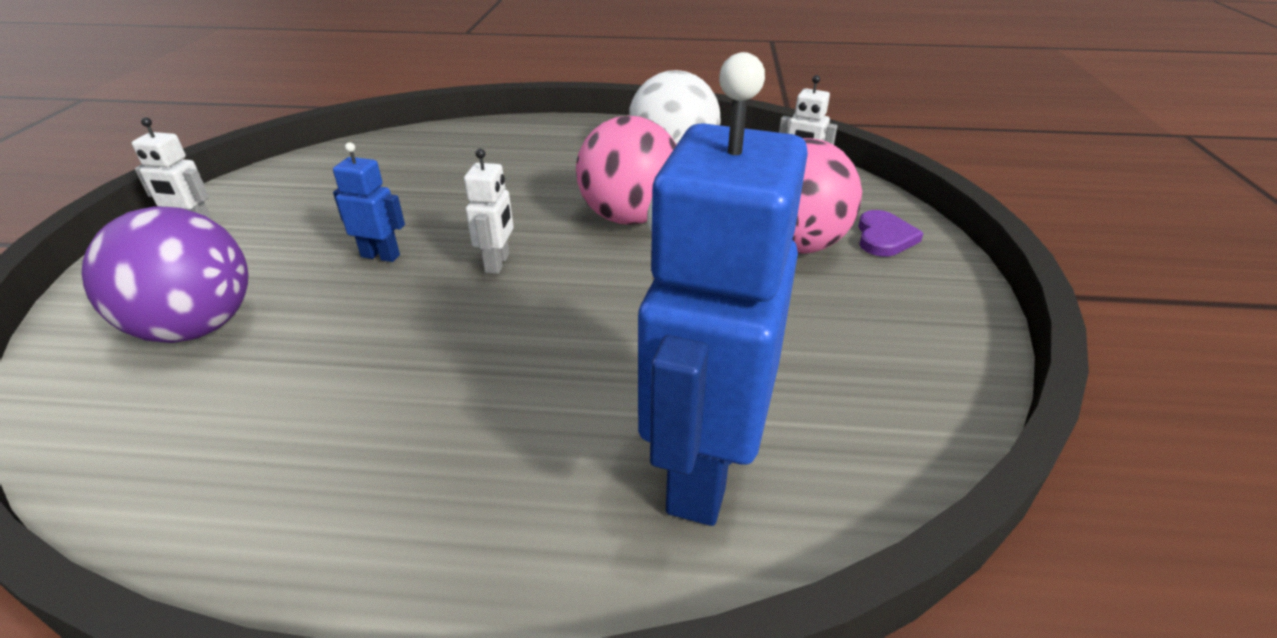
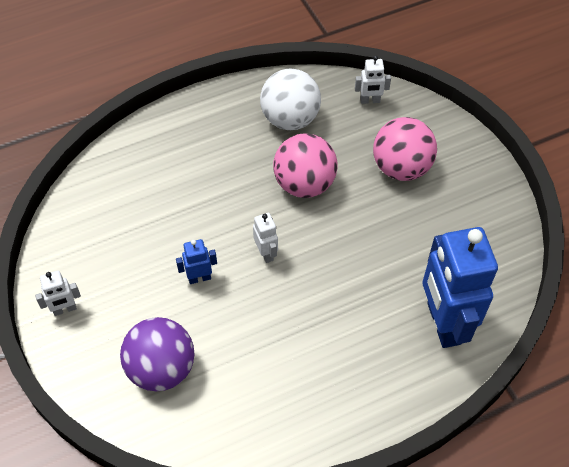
camera: 30 degrees left, 20 degrees up
purple heart [858,210,924,257] -> none

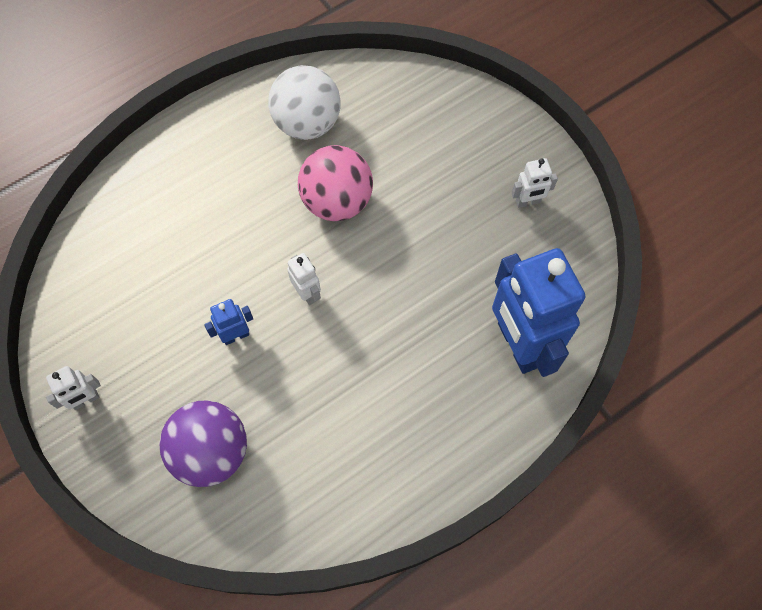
camera: 10 degrees left, 10 degrees up
white robot [355,56,391,104] -> white robot moved to [511,158,558,208]
pink ball [373,117,437,181] -> none

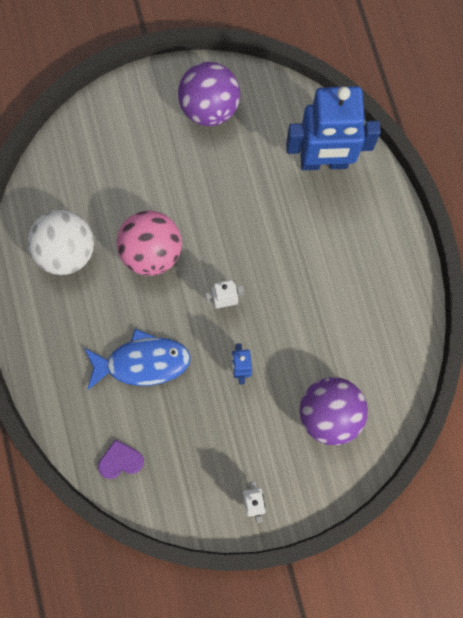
camera: 70 degrees left, 10 degrees up
white robot [511,158,558,208] -> purple ball [178,62,240,126]
none -> blue fish [84,329,191,390]
none -> purple heart [98,439,144,479]

